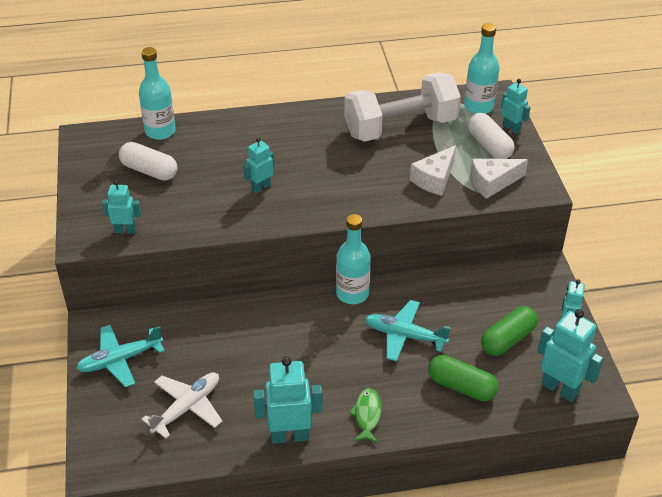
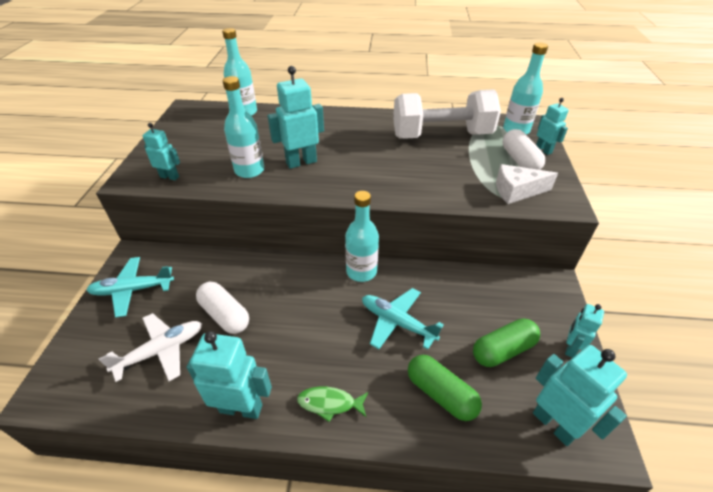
camera: 15 degrees right, 0 degrees up
white capsule [119,142,177,181] -> white capsule moved to [196,282,249,334]
turquoise robot [243,137,274,193] -> turquoise robot [267,66,324,169], size x1.68
green fish [349,388,382,443] -> green fish turned 105 degrees counterclockwise [297,387,368,422]
white cheese [410,145,456,196] -> none
none -> turquoise bottle [223,76,264,178]

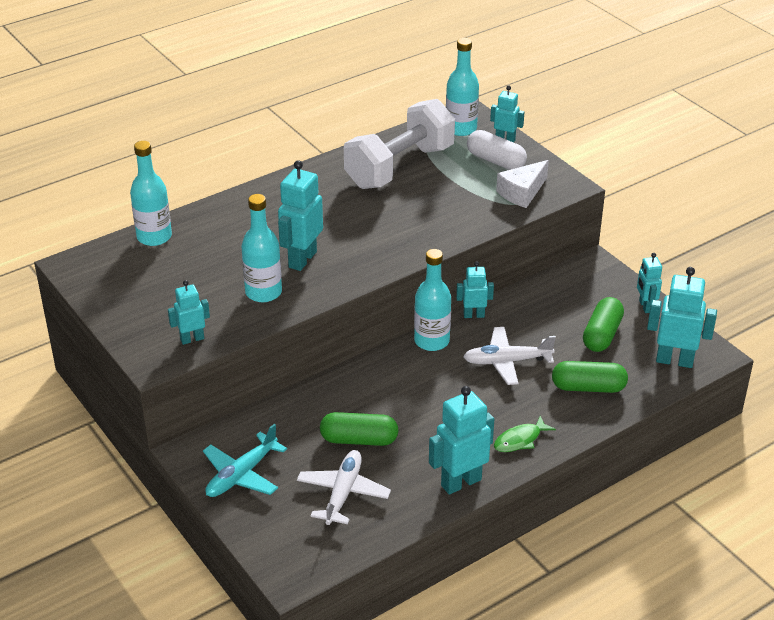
camera: 40 degrees left, 5 degrees down
white capsule [196,282,249,334] -> green capsule [320,412,398,446]
turquoise plane [362,288,444,349] -> white plane [463,327,556,385]
none -> turquoise robot [456,261,494,318]

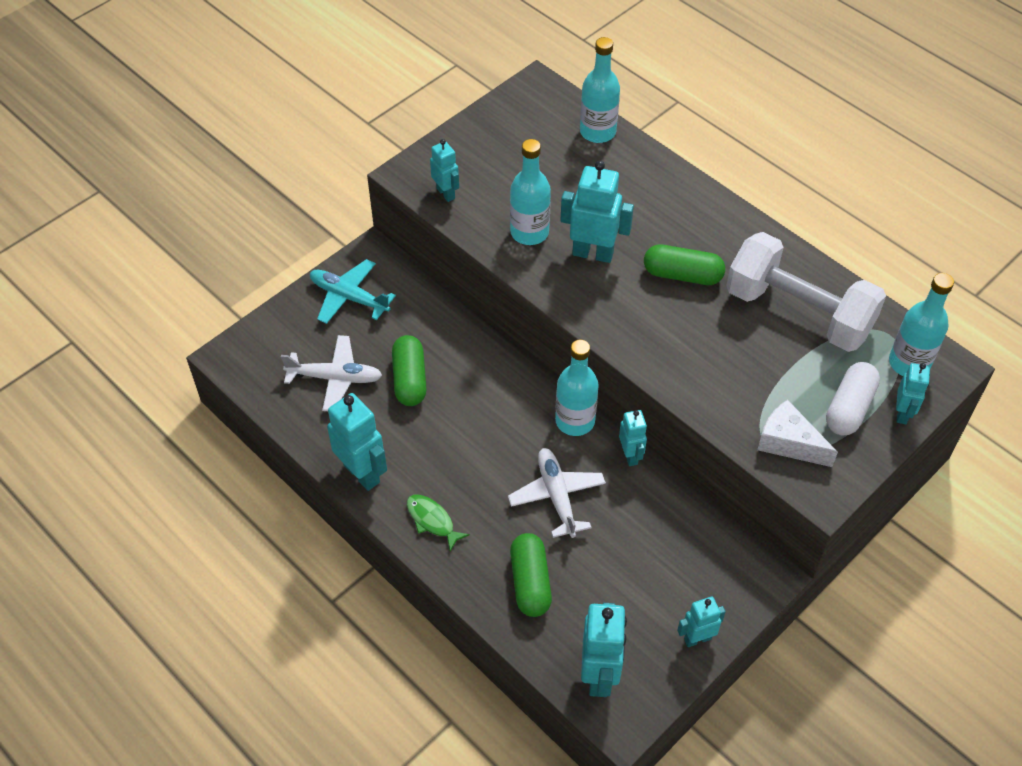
camera: 80 degrees right, 15 degrees up
green capsule [583,297,624,352] -> green capsule moved to [644,244,725,285]

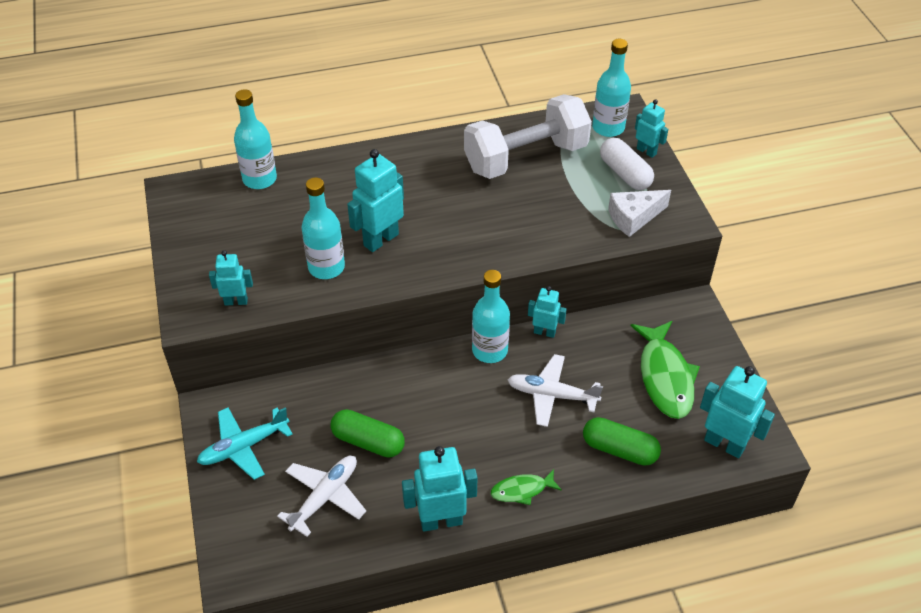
camera: 60 degrees left, 5 degrees down
green capsule [644,244,725,285] -> none
turquoise robot [677,597,726,647] -> none
none -> green fish [631,321,700,419]

